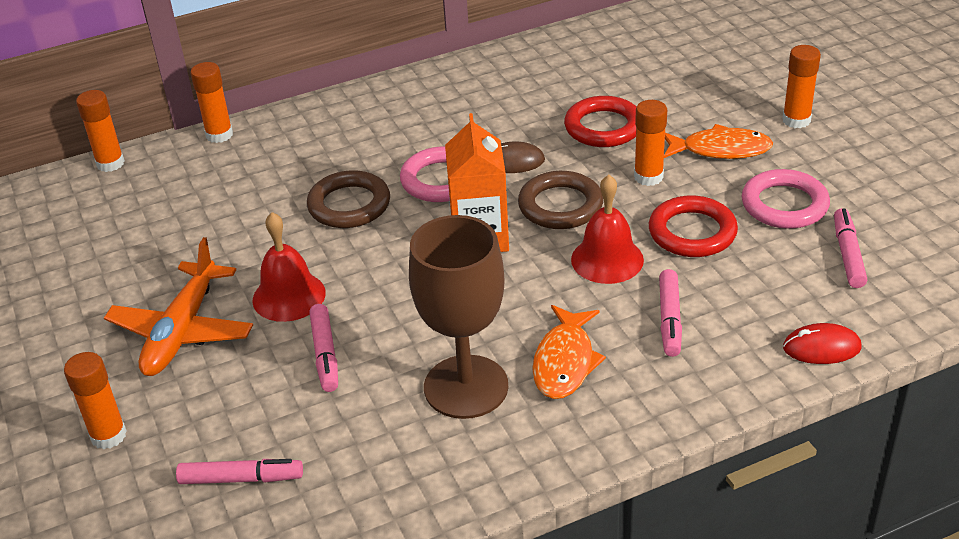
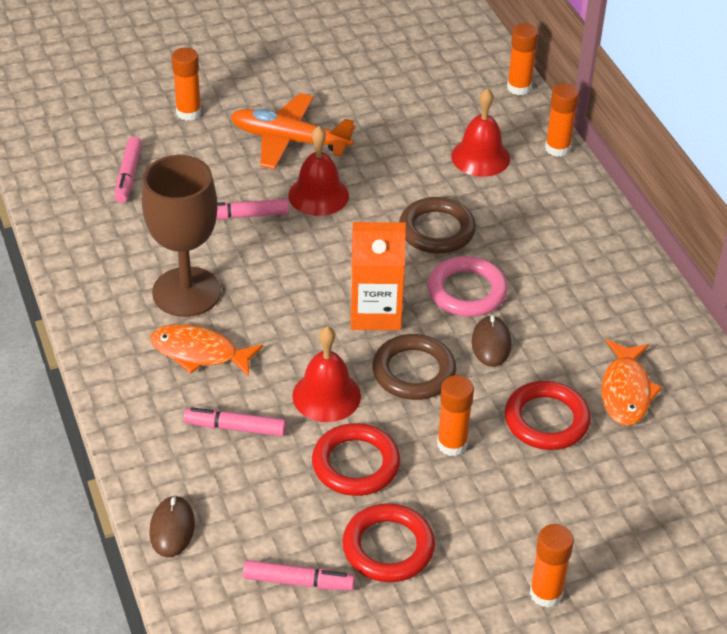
camera: 90 degrees right, 5 degrees up
orange fish [664,124,773,159] -> orange fish moved to [601,340,662,425]
pink ring [742,169,830,229] -> red ring [342,503,435,582]
red mouse [783,323,862,364] -> brown mouse [149,495,195,558]
none -> red bell [451,88,510,177]

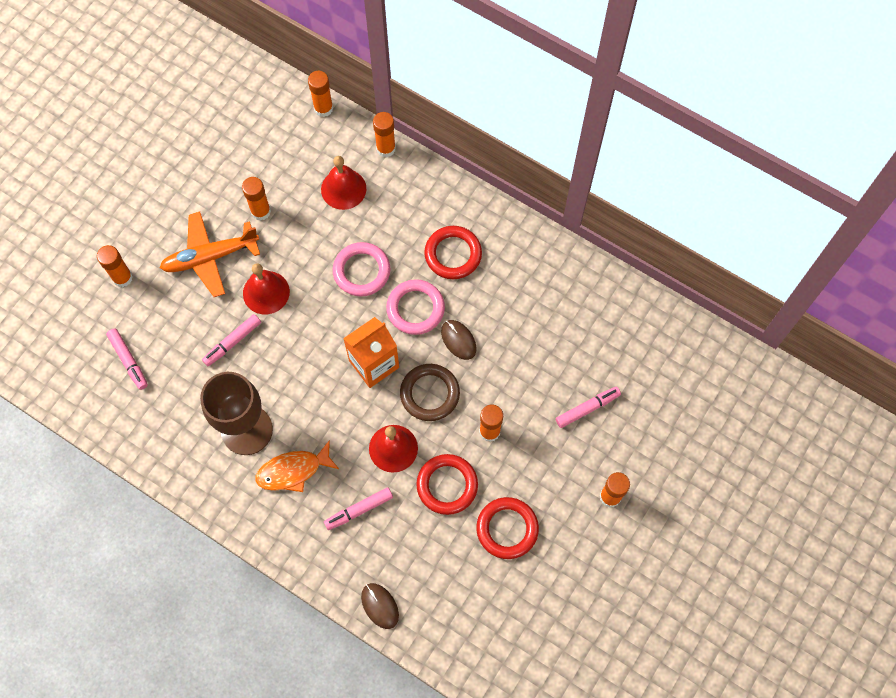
camera: 35 degrees left, 25 degrees up
pink marker [243,560,355,590] -> pink marker moved to [556,386,621,428]
brown ring [399,197,476,254] -> pink ring [333,242,390,296]
red ring [505,381,591,450] -> red ring moved to [424,226,482,279]
orange fish [601,340,662,425] -> none
none -> orange glue stick [242,177,271,221]

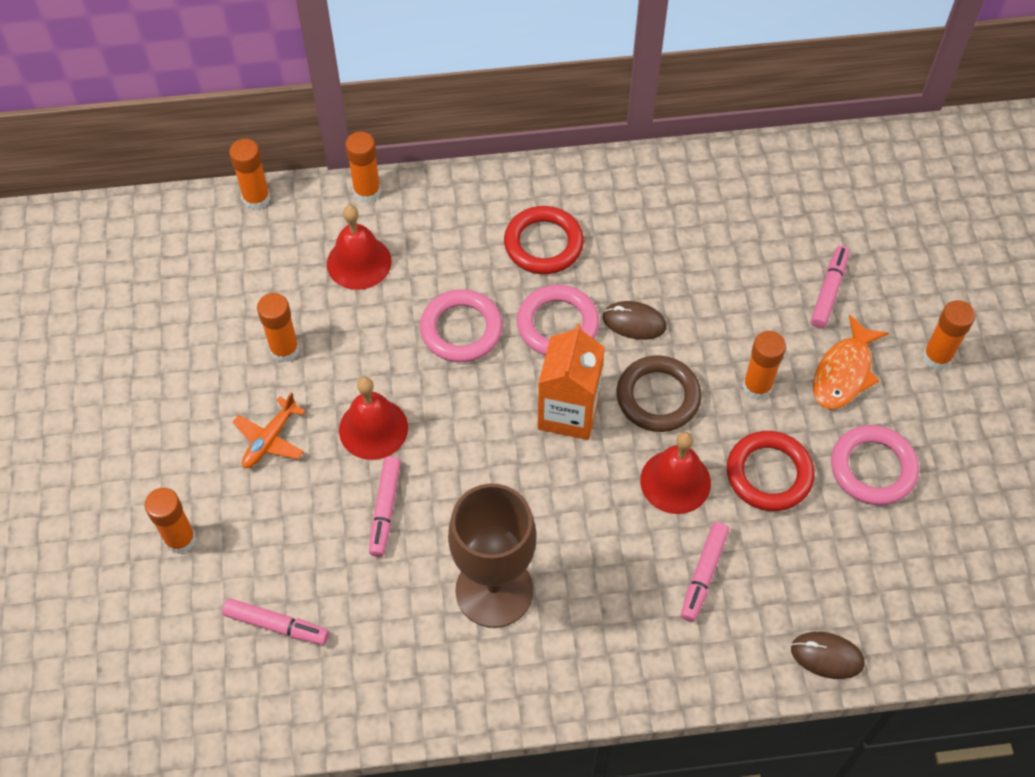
camera: 40 degrees left, 10 degrees down
orange plane [160,211,260,297] -> orange plane [233,393,306,468], size x0.57
orange fish [256,440,339,492] -> orange fish moved to [813,315,889,409]
red ring [476,497,539,559] -> pink ring [831,425,919,505]

